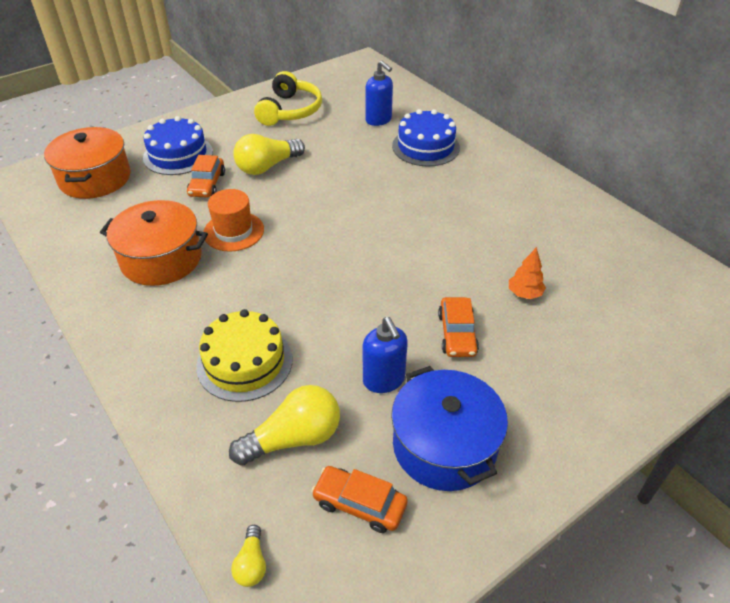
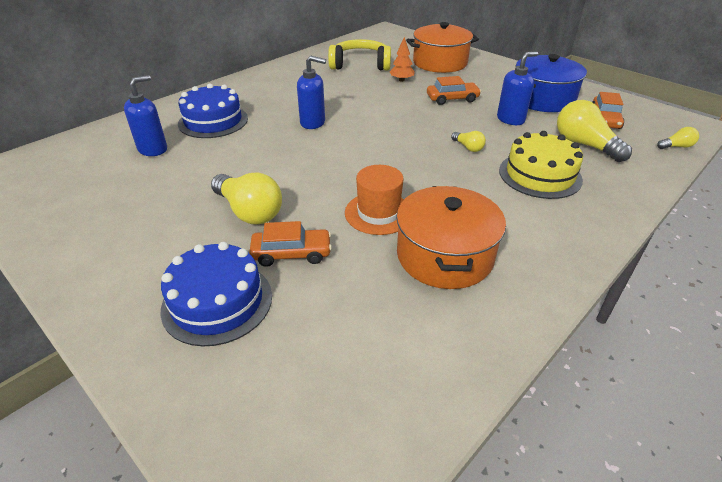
camera: 100 degrees left, 5 degrees down
orange pot [44,127,131,199] -> orange pot moved to [406,22,479,73]
yellow headphones [254,71,322,126] -> yellow headphones moved to [328,39,391,71]
none -> blue soap dispenser [297,56,326,129]
none -> yellow light bulb [451,131,486,152]

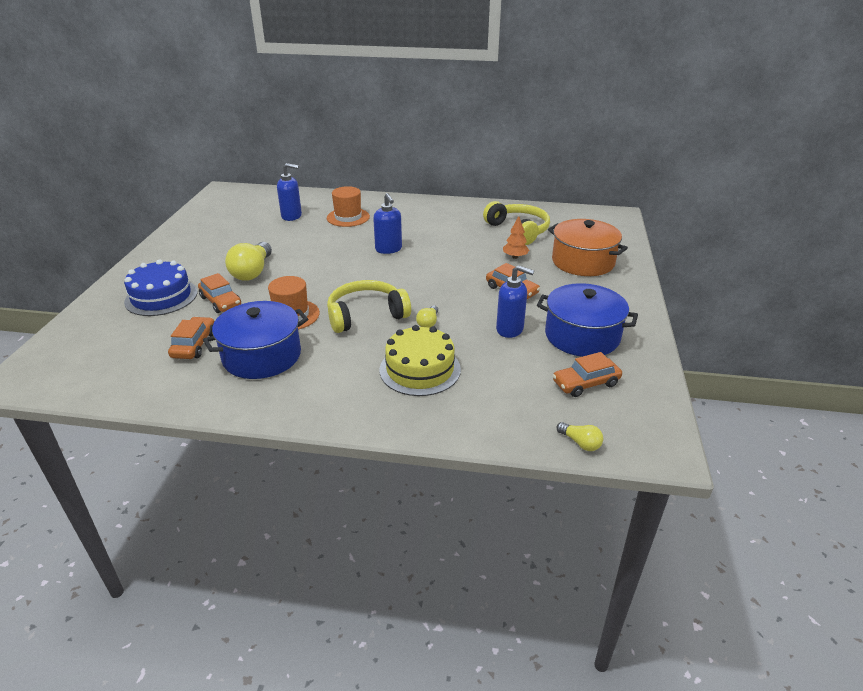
camera: 55 degrees right, 5 degrees down
blue cake [178,83,248,138] -> orange hat [327,186,370,227]
orange pot [396,186,506,289] -> blue pot [203,301,308,379]
yellow light bulb [557,100,632,162] -> none
none -> orange car [168,317,215,359]
none -> yellow headphones [327,280,411,333]

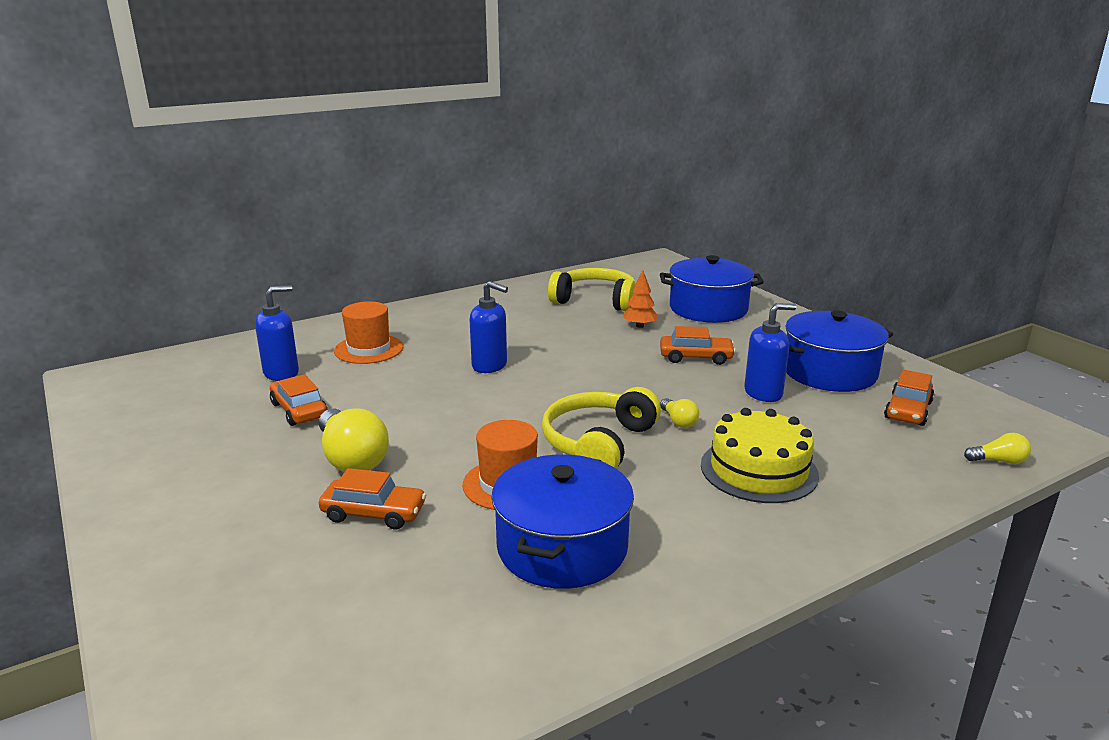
camera: 40 degrees left, 10 degrees down
blue cake [124,259,197,316] -> none
orange car [168,317,215,359] -> orange car moved to [270,374,328,426]
orange pot [548,219,628,276] -> blue pot [660,255,764,323]

